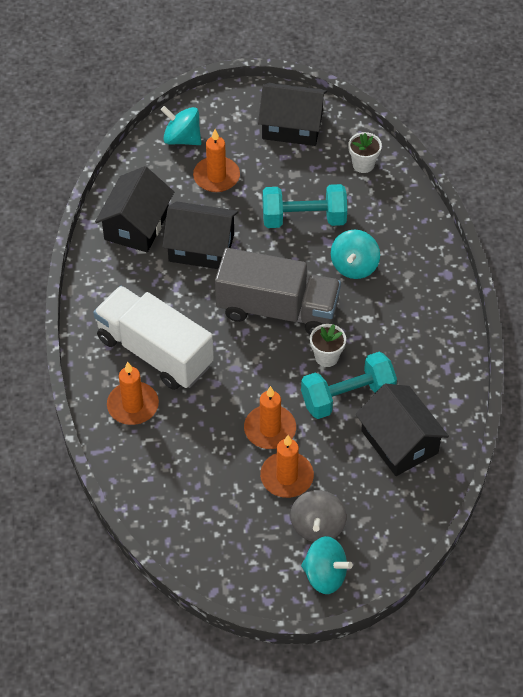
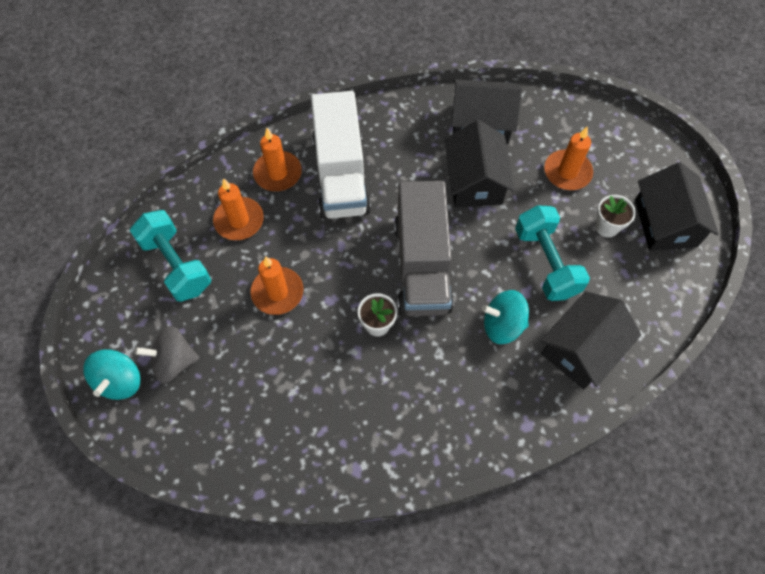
camera: 75 degrees right, 10 degrees up
white truck [93,286,214,390] -> white truck turned 150 degrees clockwise [311,91,371,219]
turquoise spinning top [161,106,201,145] -> none
orange candle [260,435,314,498] -> orange candle moved to [213,178,264,240]
turquoise dumbbell [301,352,397,419] -> turquoise dumbbell moved to [130,210,211,302]
white flower pot [348,132,382,173] -> white flower pot moved to [595,195,636,237]
black house [356,384,449,476] -> black house moved to [540,291,641,389]

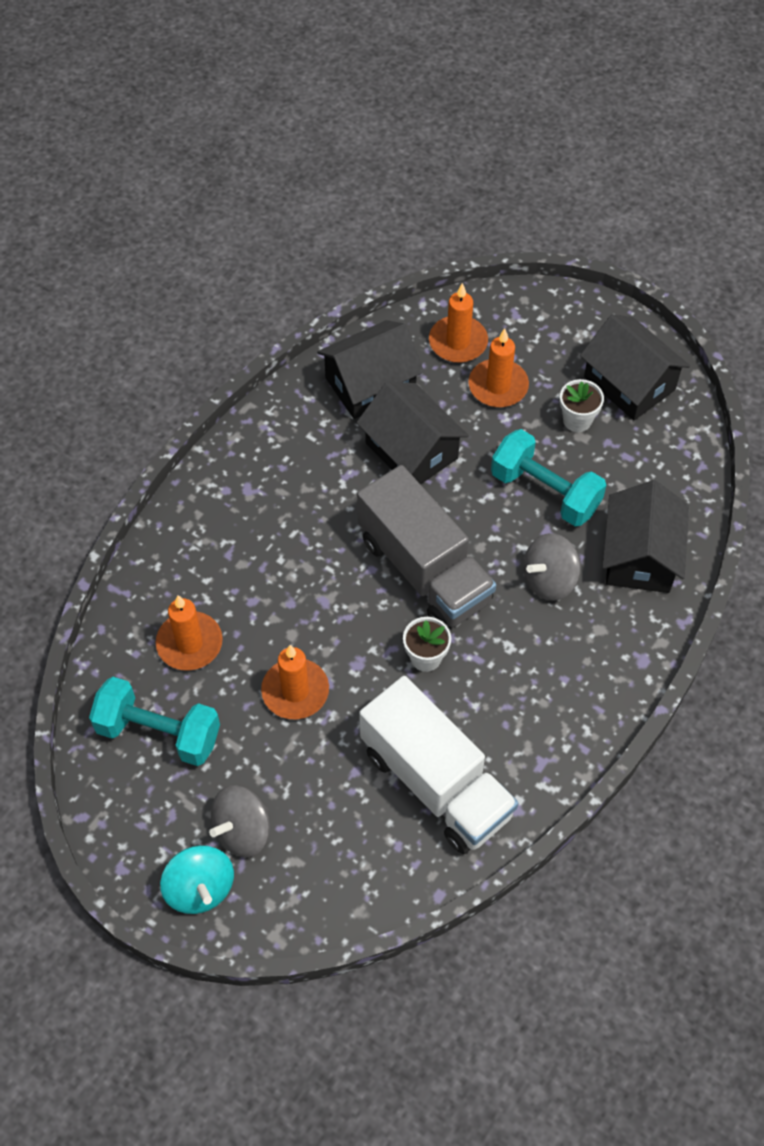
camera: 35 degrees left, 5 degrees down
orange candle [253,128,302,191] -> orange candle moved to [429,283,488,363]
white truck [311,91,371,219] -> white truck moved to [359,676,518,854]
turquoise spinning top [482,290,529,344] -> grey spinning top [523,533,581,601]

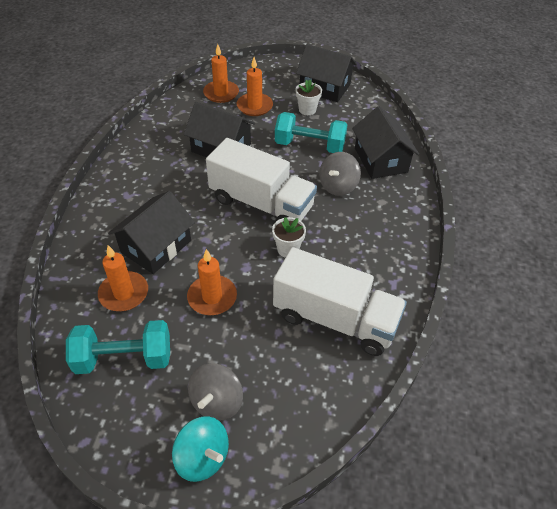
camera: 25 degrees left, 10 degrees down
black house [317,320,424,419] -> black house moved to [108,191,195,274]
grey truck [357,465,496,628] -> white truck [206,138,317,221]

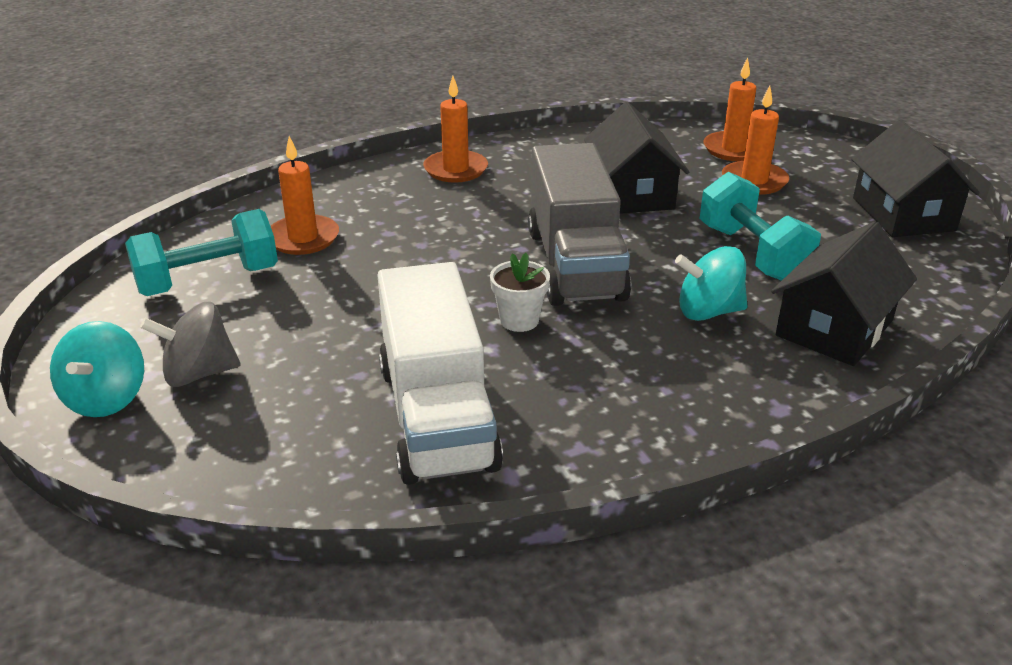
camera: 55 degrees right, 15 degrees down
turquoise dumbbell [66,320,170,374] -> turquoise dumbbell turned 75 degrees counterclockwise [125,209,278,296]
black house [108,191,195,274] -> none
orange candle [187,249,237,315] -> orange candle moved to [423,76,488,183]
white truck [206,138,317,221] -> grey truck [528,143,631,306]
white flower pot [296,80,322,115] -> none
grey spinning top [319,152,361,196] -> turquoise spinning top [675,246,747,321]

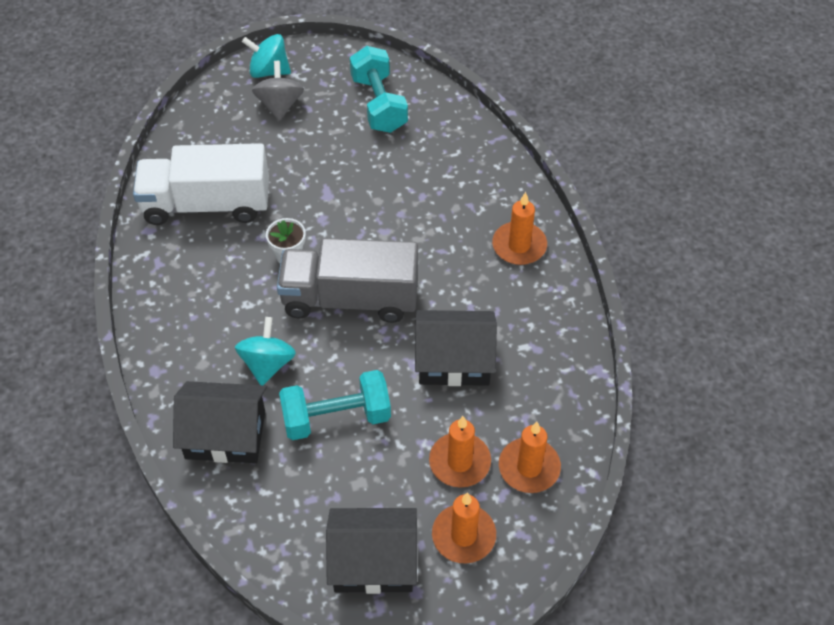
camera: 100 degrees right, 20 degrees up
orange candle [271,136,339,255] -> orange candle moved to [432,493,496,564]
black house [771,222,917,366] -> black house turned 45 degrees counterclockwise [173,381,267,463]

